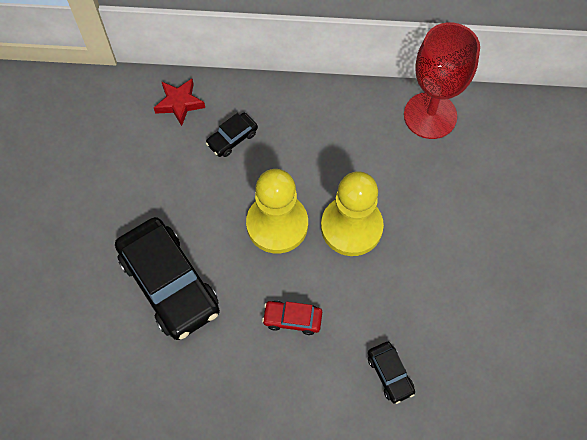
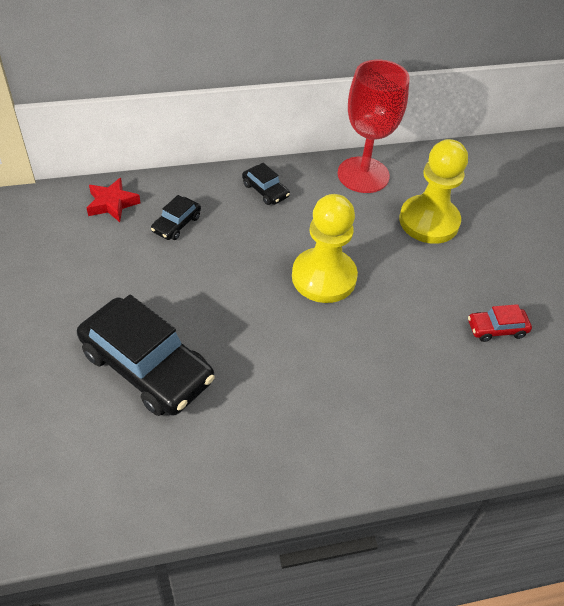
camera: 20 degrees left, 15 degrees down
yellow pawn [246,169,308,253] -> yellow pawn moved to [399,139,468,244]
red car [262,301,322,335] -> red car moved to [468,304,532,342]
black car [368,342,415,404] -> black car moved to [242,163,290,205]

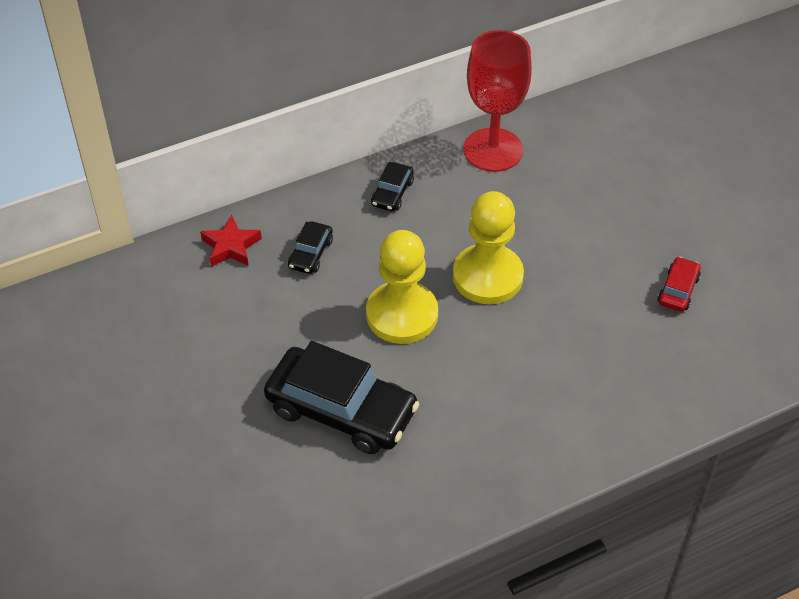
camera: 10 degrees left, 0 degrees up
black car [242,163,290,205] -> black car turned 75 degrees clockwise [371,162,414,211]
yellow pawn [399,139,468,244] -> yellow pawn moved to [366,230,438,344]
red car [468,304,532,342] -> red car turned 135 degrees clockwise [658,257,701,312]

